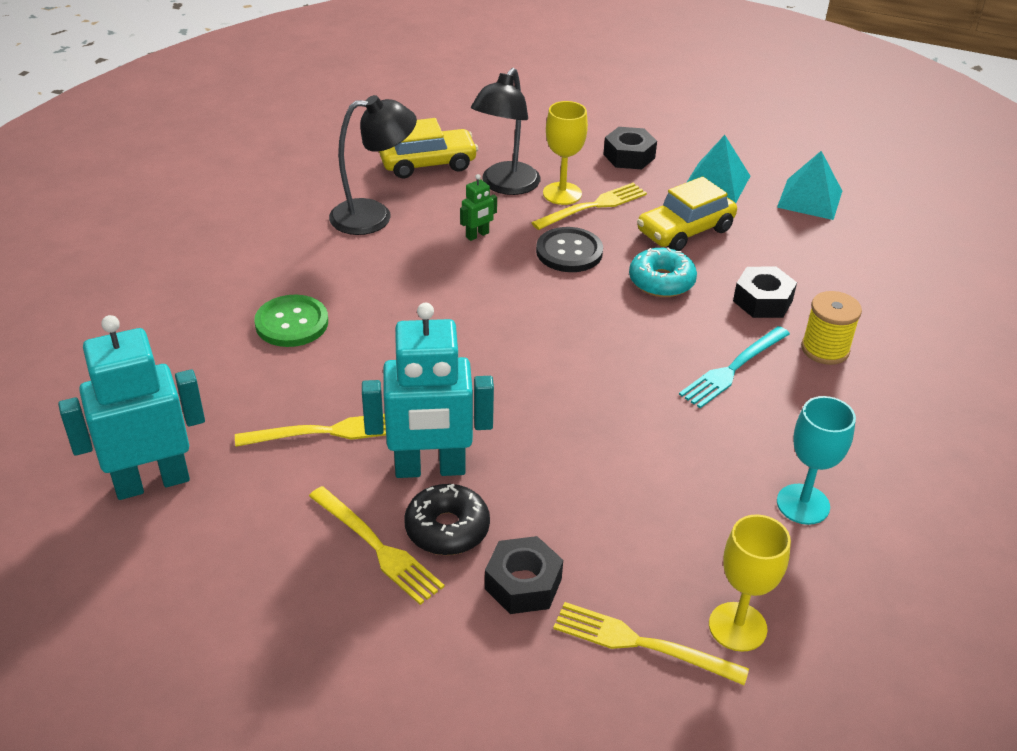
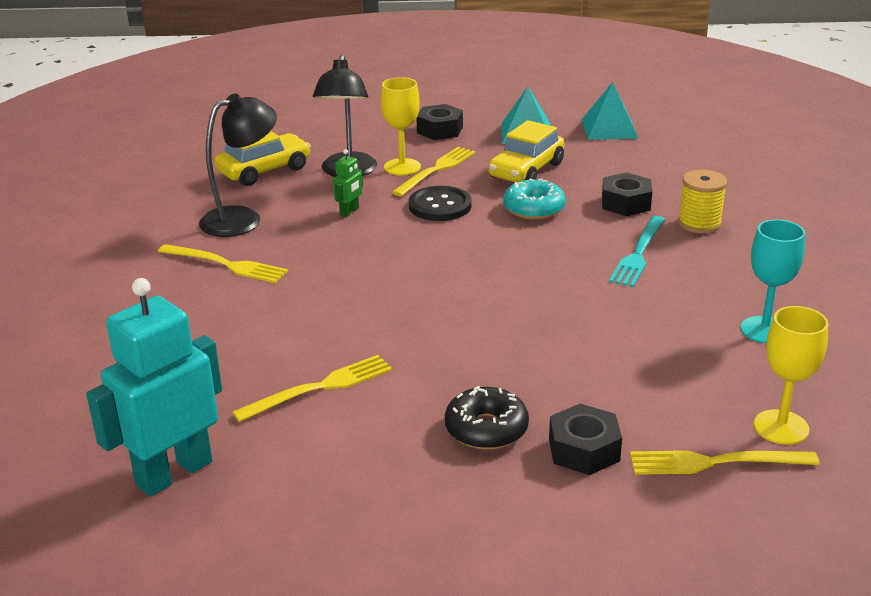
camera: 20 degrees left, 10 degrees down
green button [254,295,328,347] -> none
yellow fork [309,486,445,605] -> yellow fork moved to [158,244,288,283]
turquoise robot [362,303,494,478] -> none

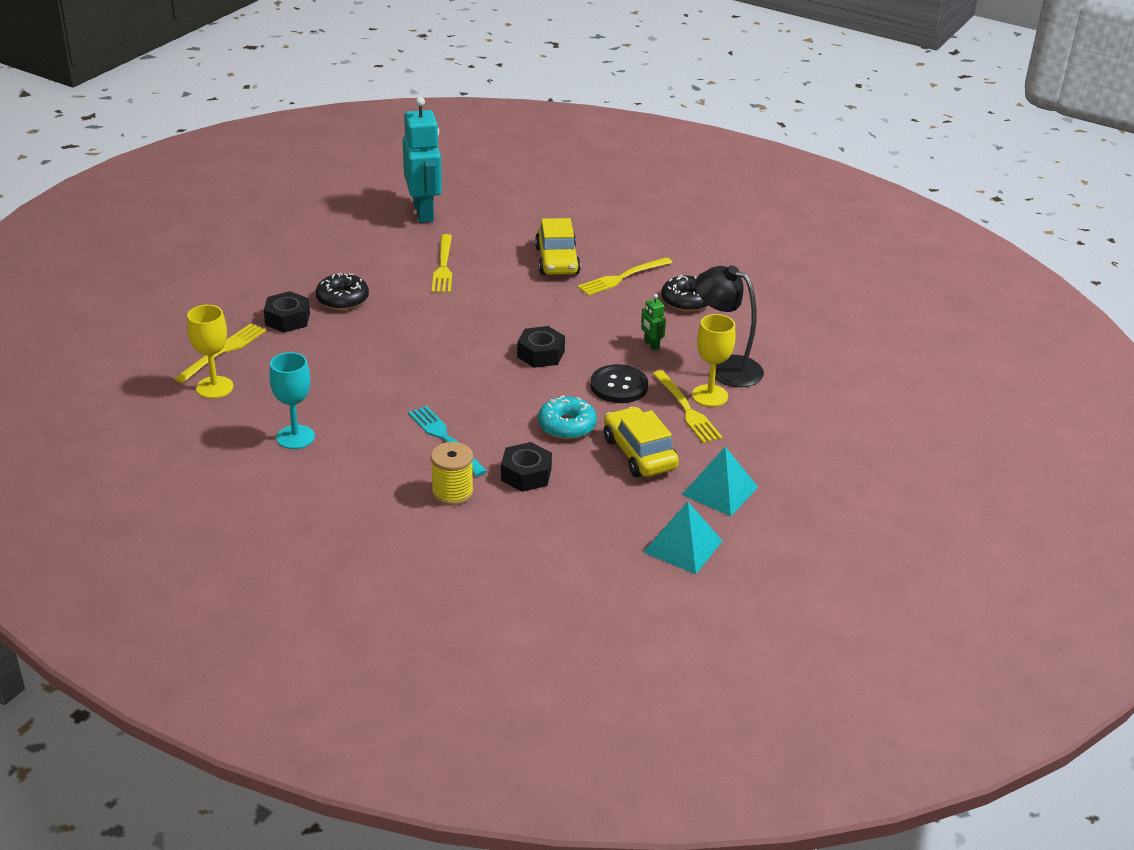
camera: 120 degrees right, 5 degrees up
black lamp [199,93,277,237] -> black donut [661,275,708,312]
yellow car [214,131,311,186] -> yellow car moved to [535,218,581,275]
black nut [417,104,463,140] -> black nut moved to [517,326,565,368]

